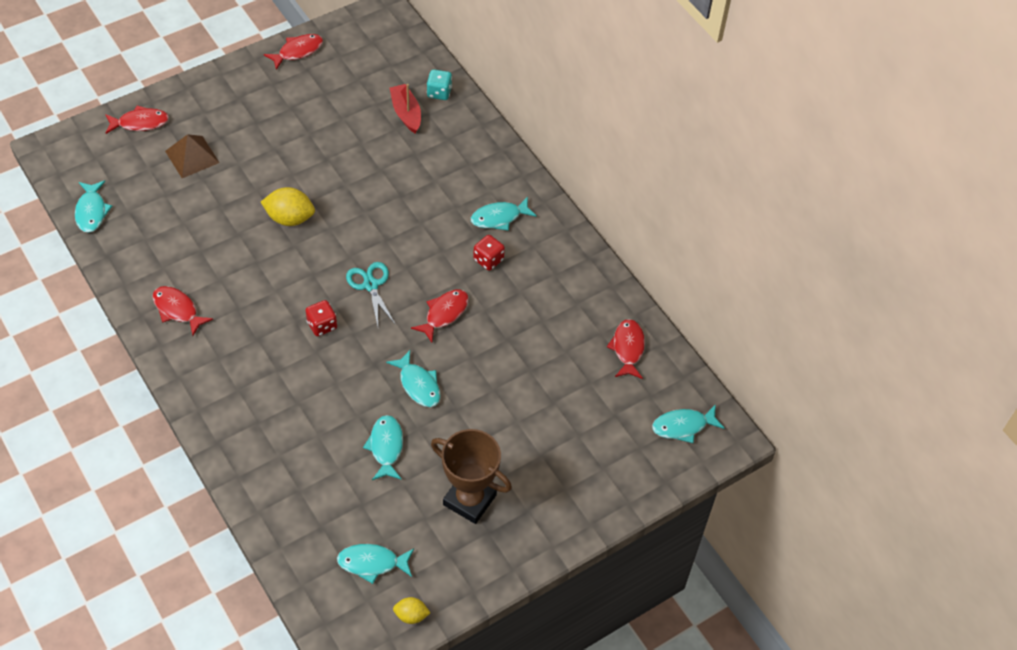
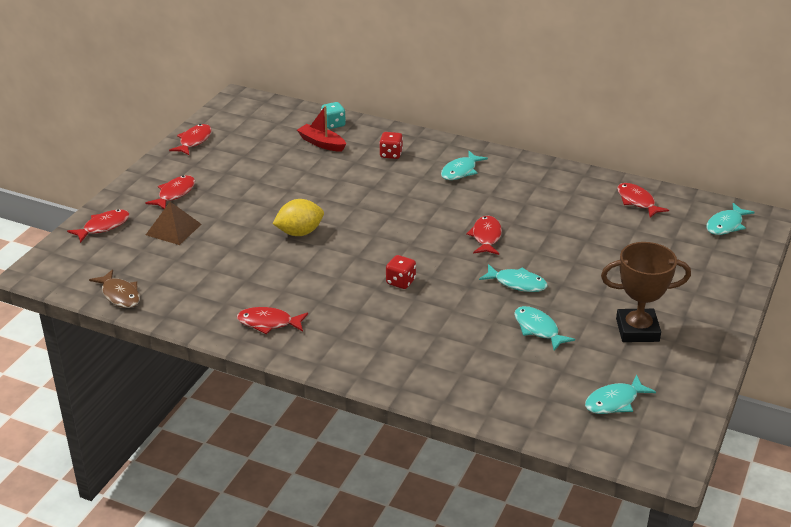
camera: 30 degrees left, 20 degrees down
turquoise fish [75,181,112,233] -> brown fish [89,269,140,308]
turquoise scissors [346,262,396,326] -> none
yellow lemon [393,597,430,624] -> none
red dice [473,235,505,271] -> red dice moved to [379,132,403,159]
none -> red fish [145,175,195,209]

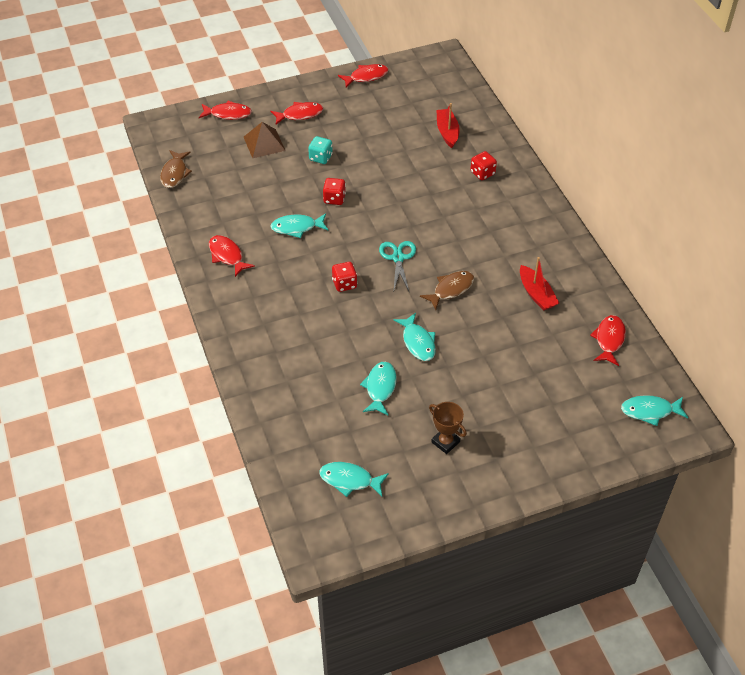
camera: 45 degrees right, 15 degrees up
yellow lemon [272,199,324,236] -> red dice [323,178,346,205]
turquoise dice [321,102,346,129] -> turquoise dice moved to [308,136,333,164]
turquoise fish [441,151,488,180] -> turquoise fish moved to [270,213,328,238]
red fish [466,216,502,255] -> brown fish [420,271,474,310]
brown trophy [601,242,691,342] -> brown trophy [429,402,467,454], size x0.58
none -> turquoise scissors [379,241,416,291]
none -> red boat [520,257,559,311]

